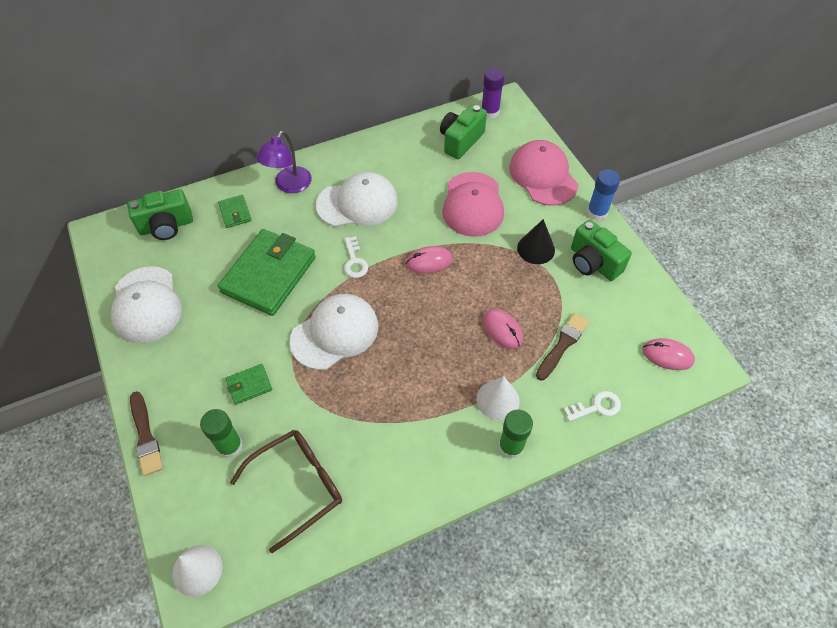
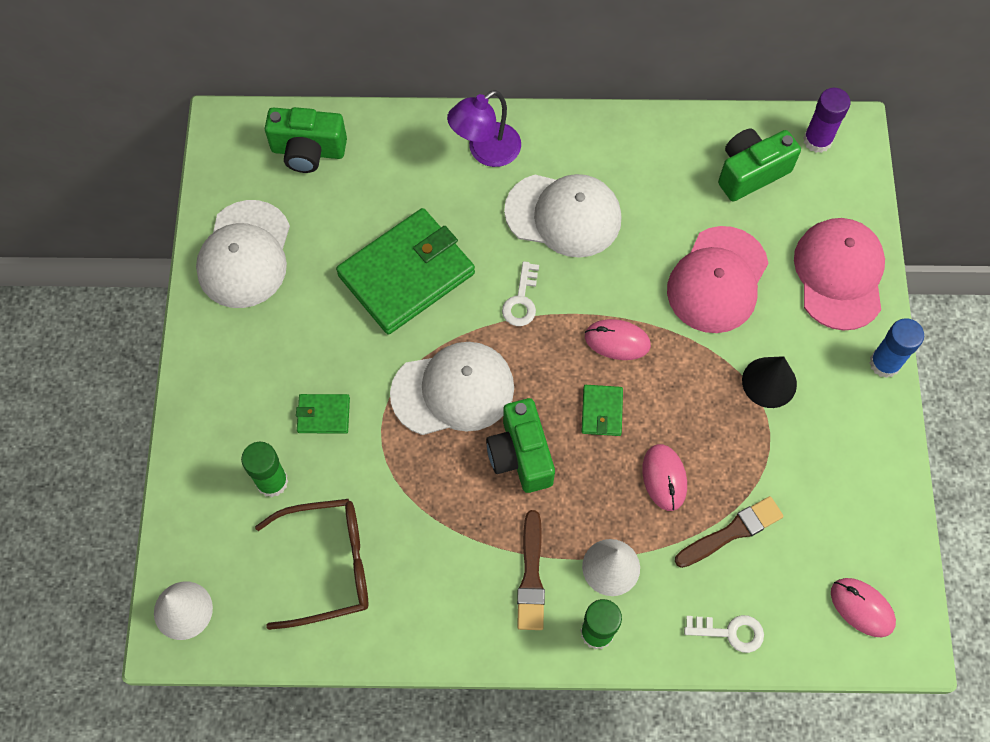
camera: 25 degrees right, 10 degrees up
brown brush [130,391,163,476] -> brown brush moved to [517,510,545,630]
green wallet [218,195,252,228] -> green wallet moved to [581,385,623,436]
green camera [571,220,632,281] -> green camera moved to [486,398,555,493]

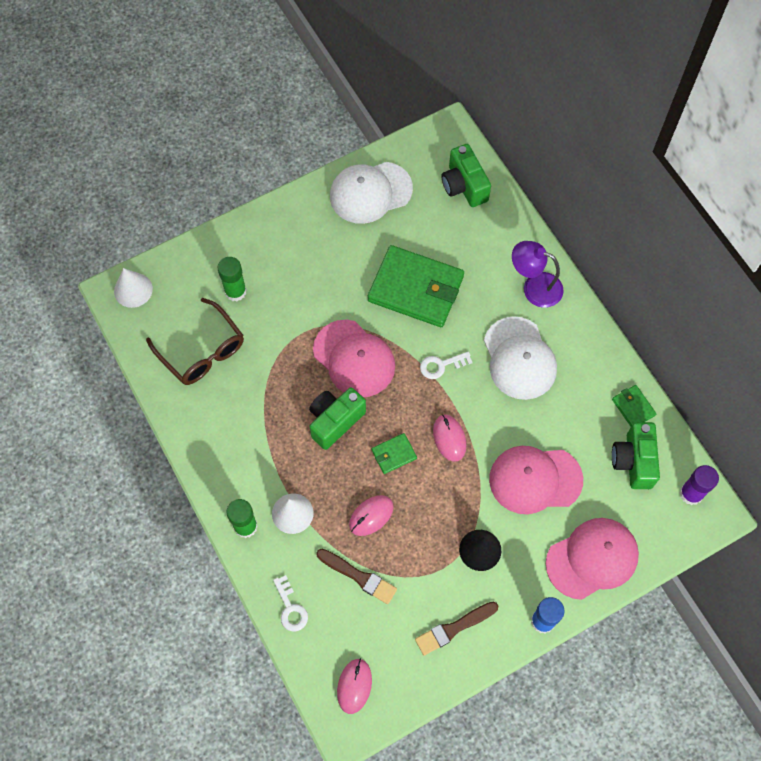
camera: 60 degrees right, 0 degrees up
green wallet [296,394,350,434] -> green wallet moved to [612,385,656,427]
white cap [390,342,514,435] -> pink cap [313,320,395,397]
brown brush [517,510,545,630] -> brown brush moved to [415,602,498,656]
green camera [718,128,801,201] -> green camera turned 120 degrees counterclockwise [612,422,660,489]

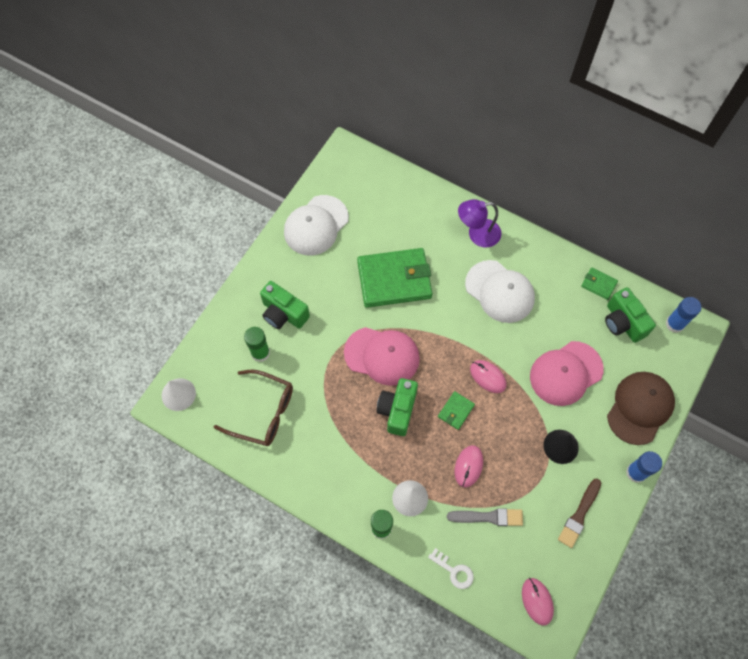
camera: 30 degrees left, 0 degrees up
brown brush [316,549,397,604] -> grey brush [447,508,523,526]
white key [420,351,473,379] -> none
green camera [441,144,491,207] -> green camera moved to [260,281,310,329]
pink cap [546,518,639,600] -> brown cap [607,372,675,445]
purple glue stick [680,465,719,505] -> blue glue stick [666,297,701,333]

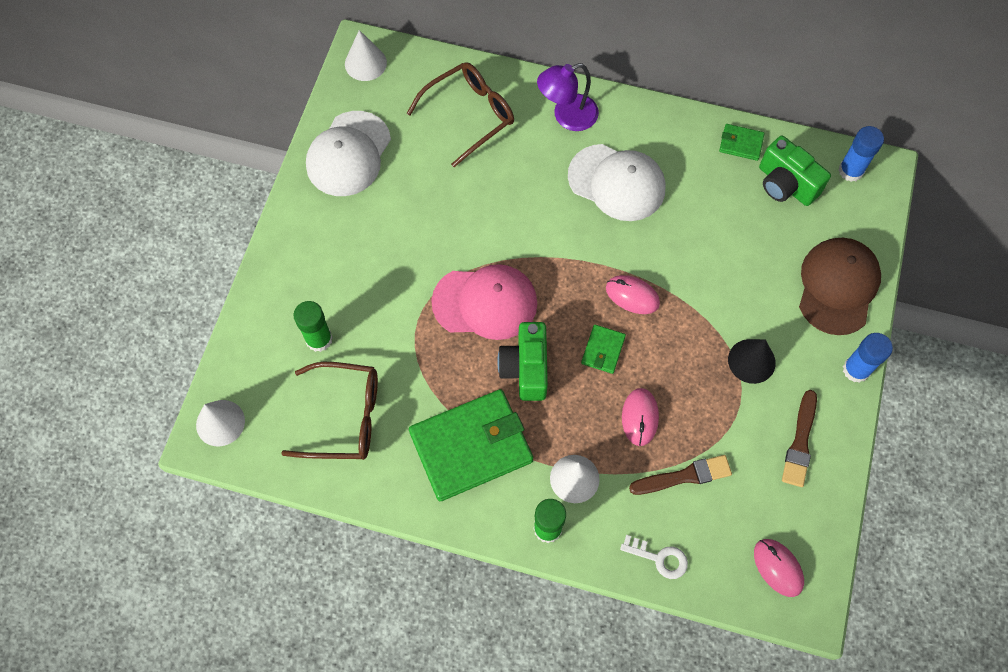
camera: 15 degrees left, 0 degrees up
green camera [260,281,310,329] -> none
green wallet [357,248,432,308] -> green wallet moved to [409,389,533,501]
grey brush [447,508,523,526] -> brown brush [629,455,732,495]
pink cap [530,341,604,406] -> none
none -> white cone [345,30,387,81]
none -> brown glasses [407,62,514,167]

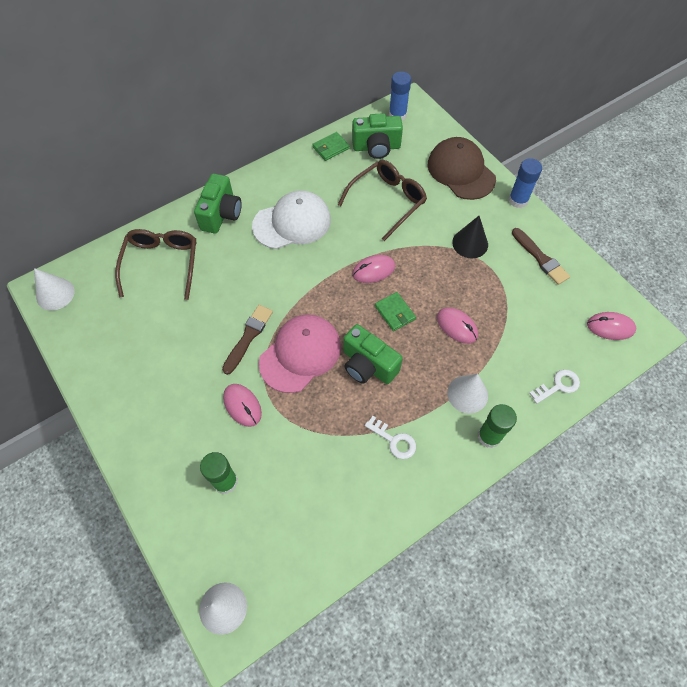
camera: 50 degrees left, 5 degrees down
brown glasses [281,362,378,460] -> brown glasses moved to [338,160,427,241]
white cap [306,111,391,196] -> none
green wallet [409,389,533,501] -> white key [365,416,416,459]
purple lamp [537,63,599,131] -> green camera [194,174,242,234]
brown brush [629,455,732,495] -> brown brush moved to [222,305,273,375]
none -> pink mouse [223,384,262,427]

